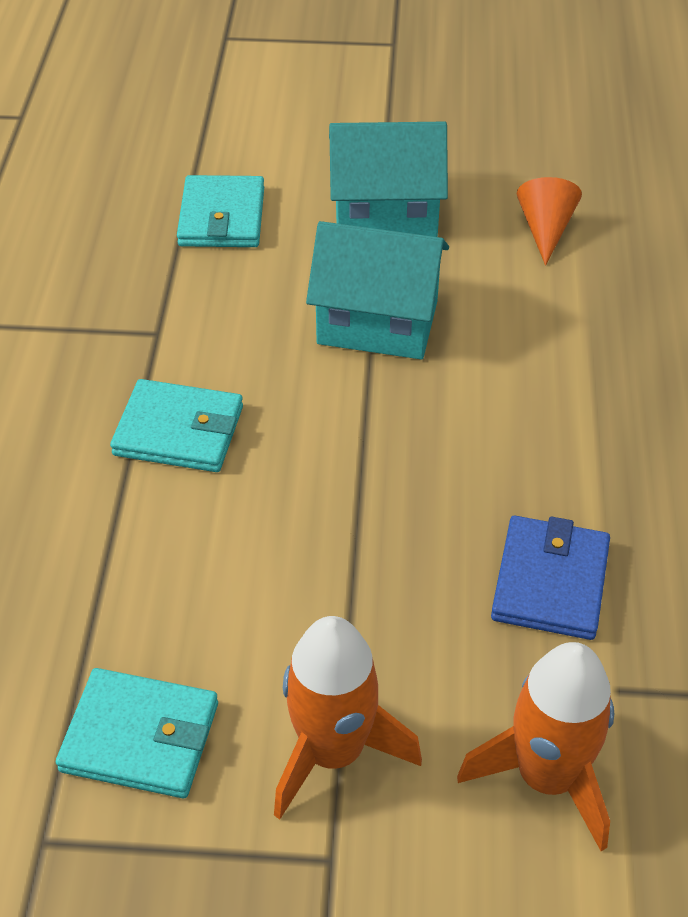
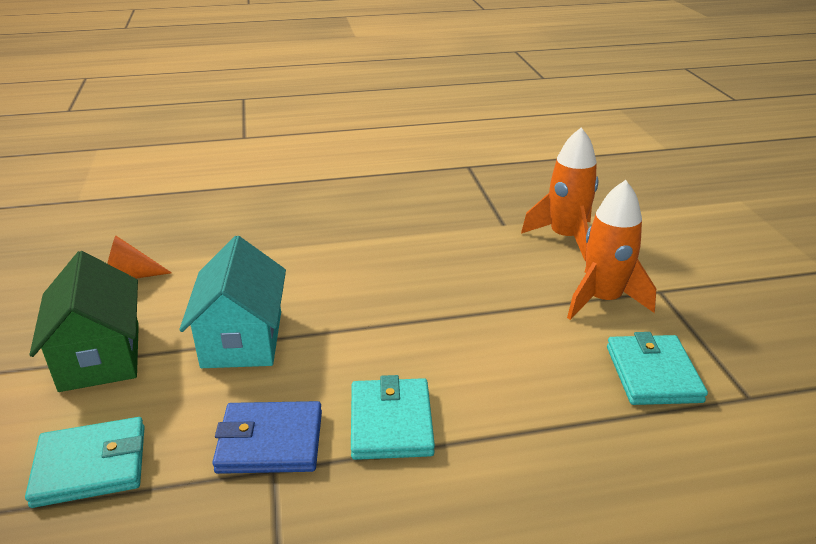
camera: 105 degrees left, 15 degrees down
turquoise house [329,122,448,237] -> green house [29,251,139,392]
blue wallet [491,516,610,640] -> blue wallet moved to [212,401,322,474]

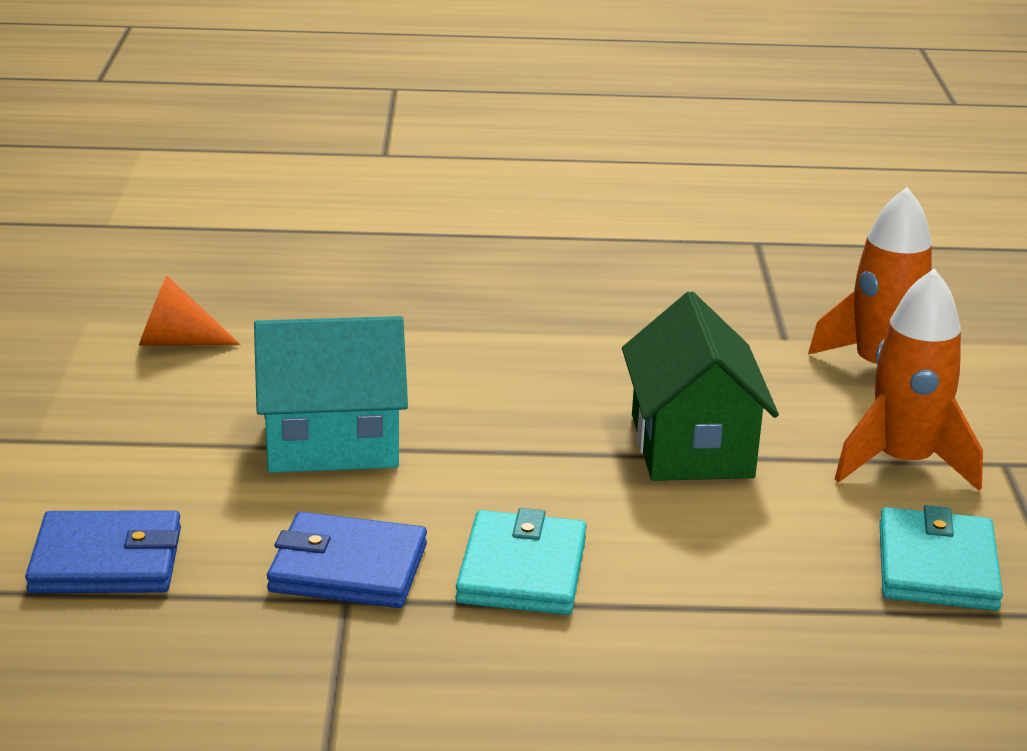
camera: 10 degrees right, 5 degrees down
turquoise wallet [25,417,145,508] -> blue wallet [25,510,181,593]
green house [29,251,139,392] -> green house moved to [622,291,779,481]
turquoise house [179,236,286,368] -> turquoise house turned 75 degrees clockwise [254,316,408,473]

